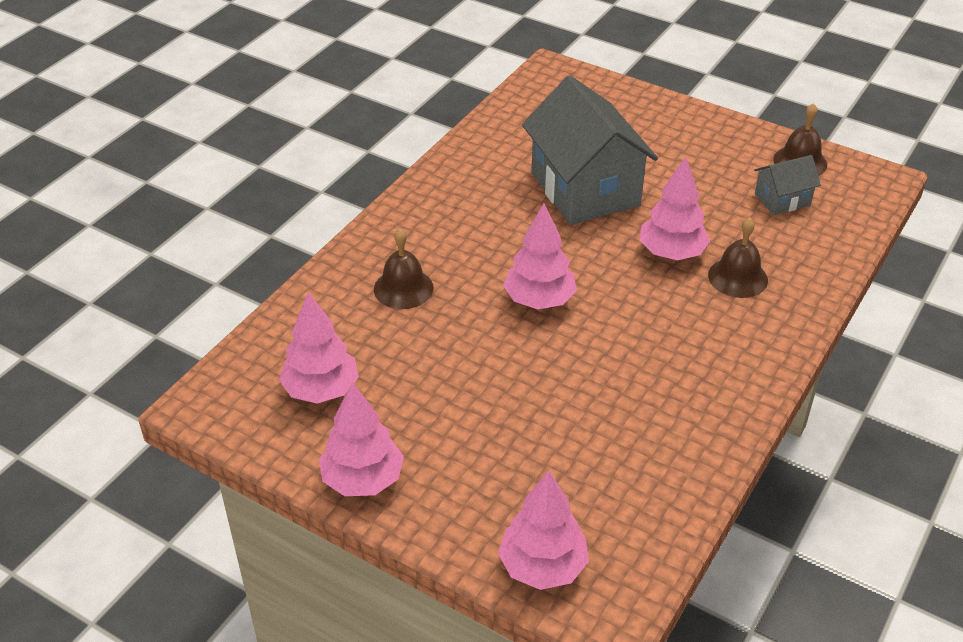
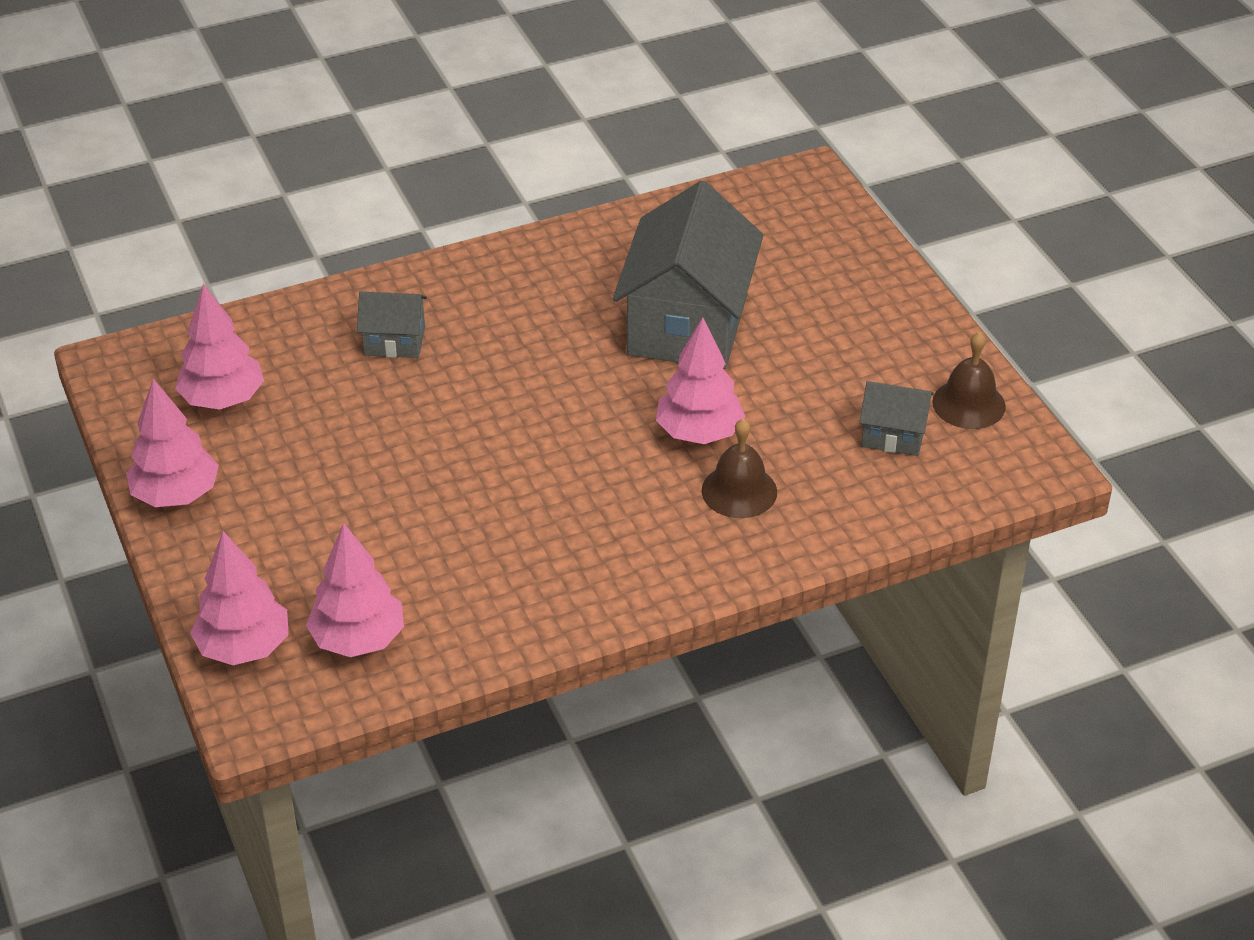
camera: 35 degrees right, 0 degrees up
brown bell [374,228,434,309] -> grey house [357,292,427,358]
pink tree [503,203,577,309] -> pink tree moved to [306,523,404,657]

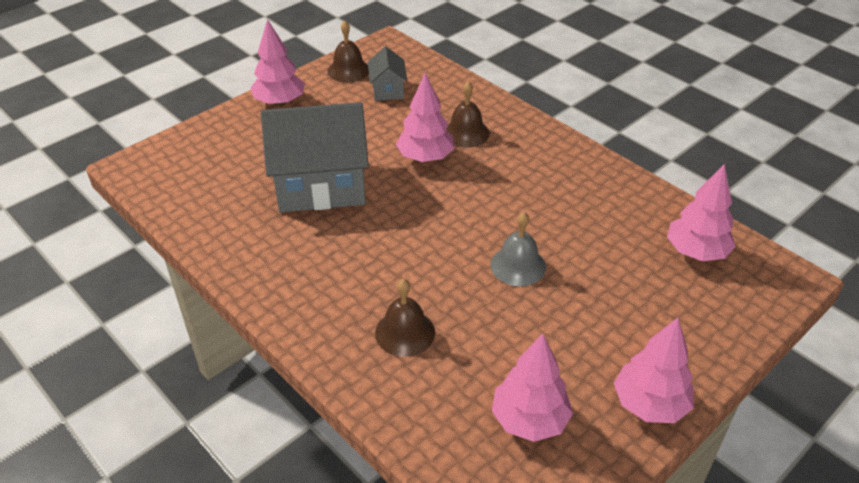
camera: 110 degrees left, 0 degrees up
pink tree [190,531,289,665] -> pink tree moved to [251,19,305,106]
grey house [357,292,427,358] -> brown bell [375,279,435,357]
none -> grey bell [490,212,546,286]

